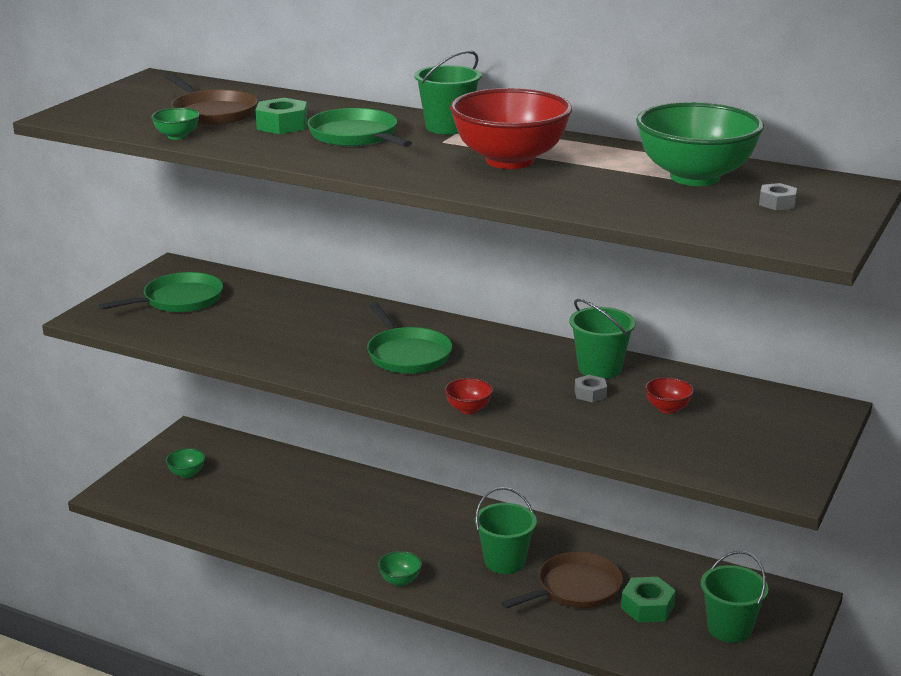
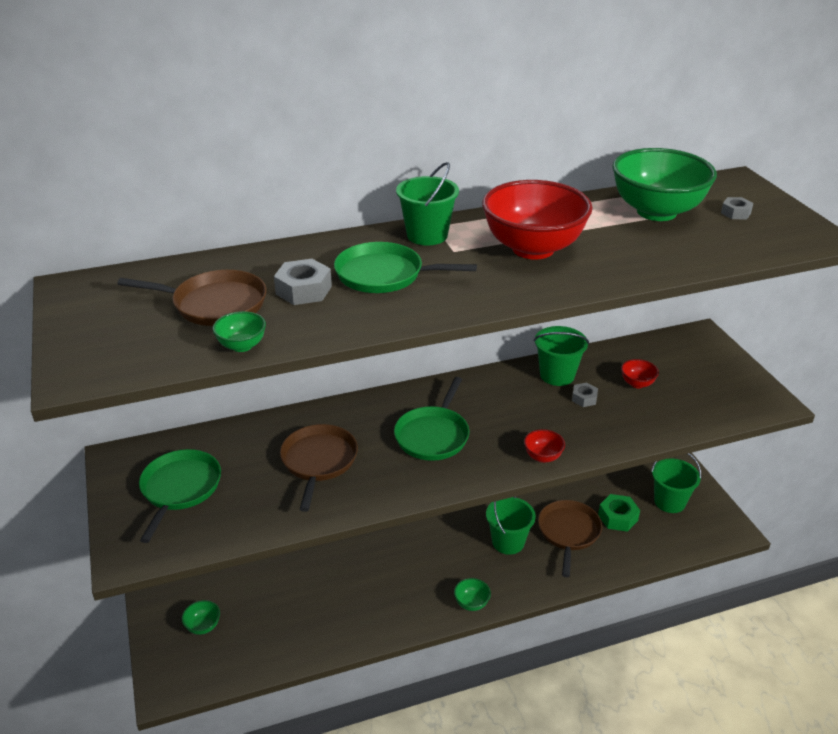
camera: 45 degrees left, 10 degrees up
green nut [256,98,308,134] -> grey nut [274,259,332,305]
green pan [367,302,452,373] -> green pan turned 90 degrees clockwise [394,377,469,461]
none -> brown pan [280,424,358,512]

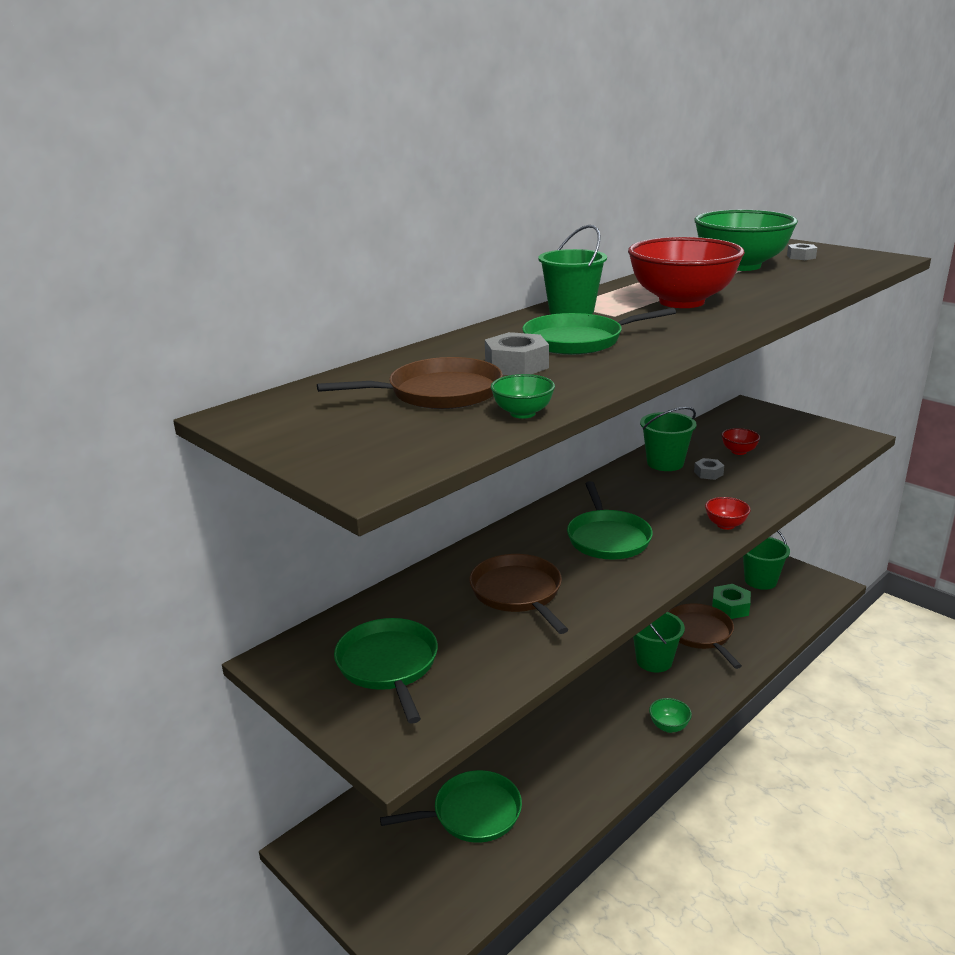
camera: 25 degrees left, 10 degrees down
green bowl [182,600,220,635] -> none
none -> green pan [380,770,522,843]

